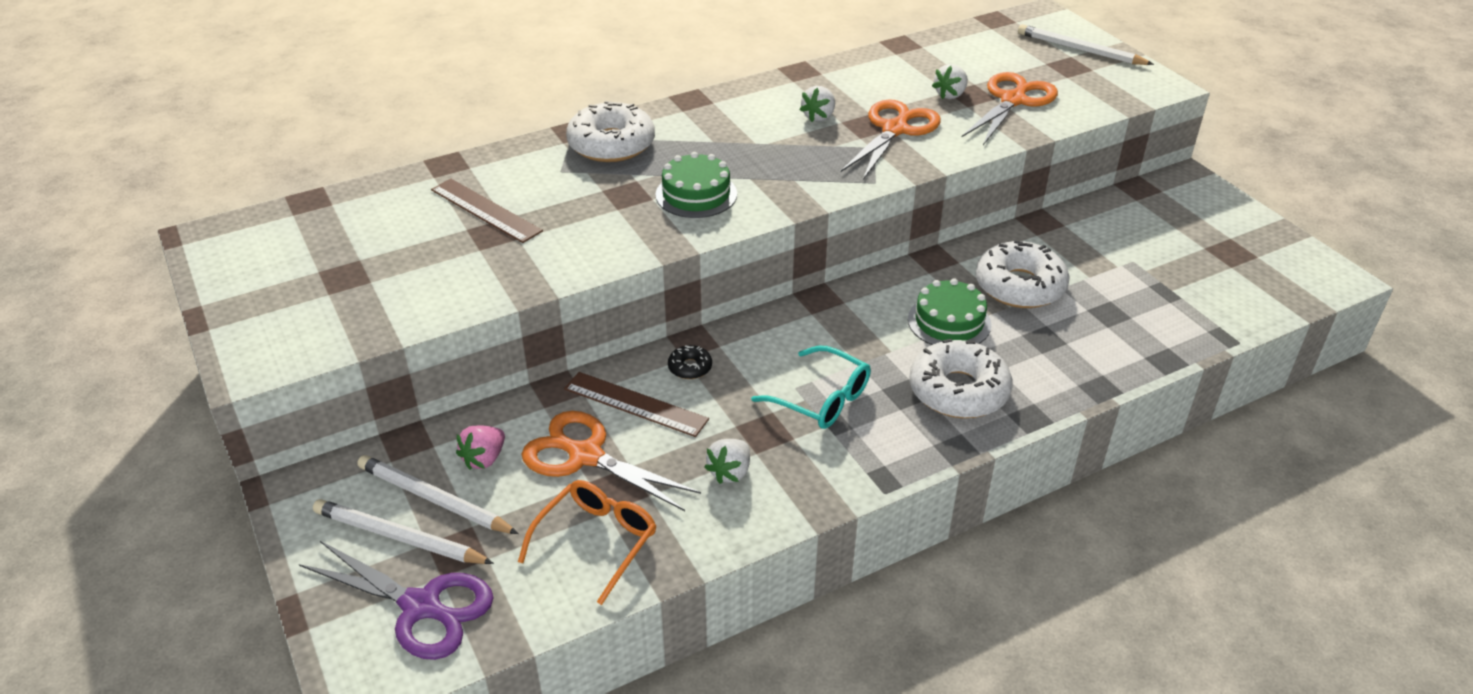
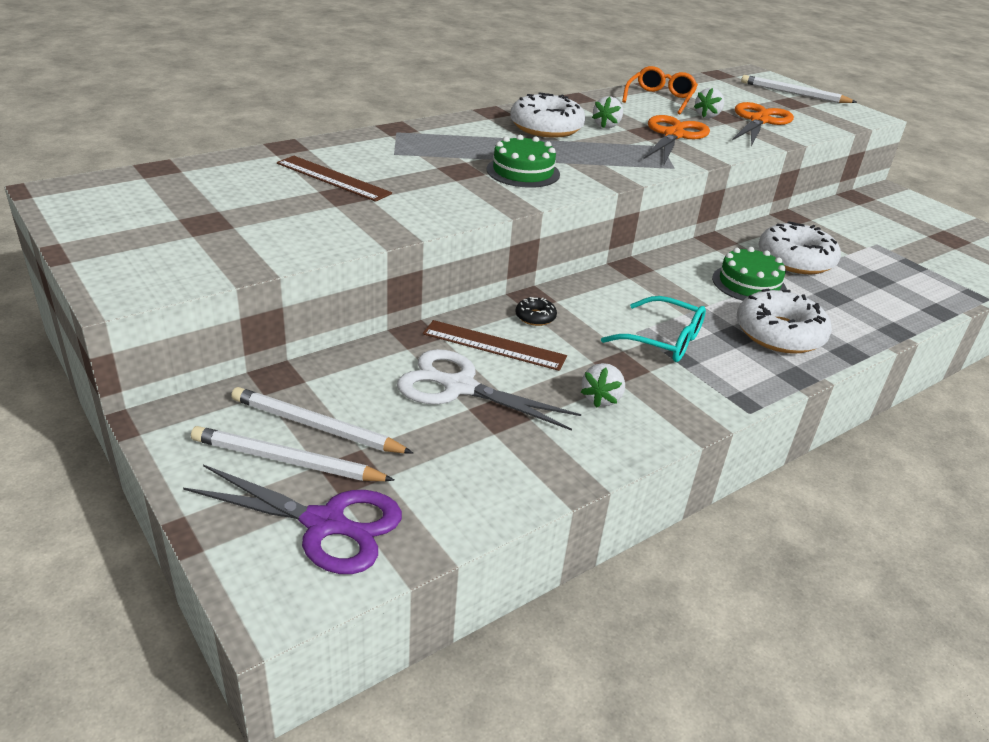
camera: 10 degrees left, 5 degrees down
pink strawberry [456,426,505,470] -> none
orange glasses [518,480,656,605] -> orange glasses moved to [622,66,698,114]
orange scissors [521,411,701,511] -> white scissors [397,349,581,431]
white donut [566,101,655,162] -> white donut moved to [510,92,586,138]

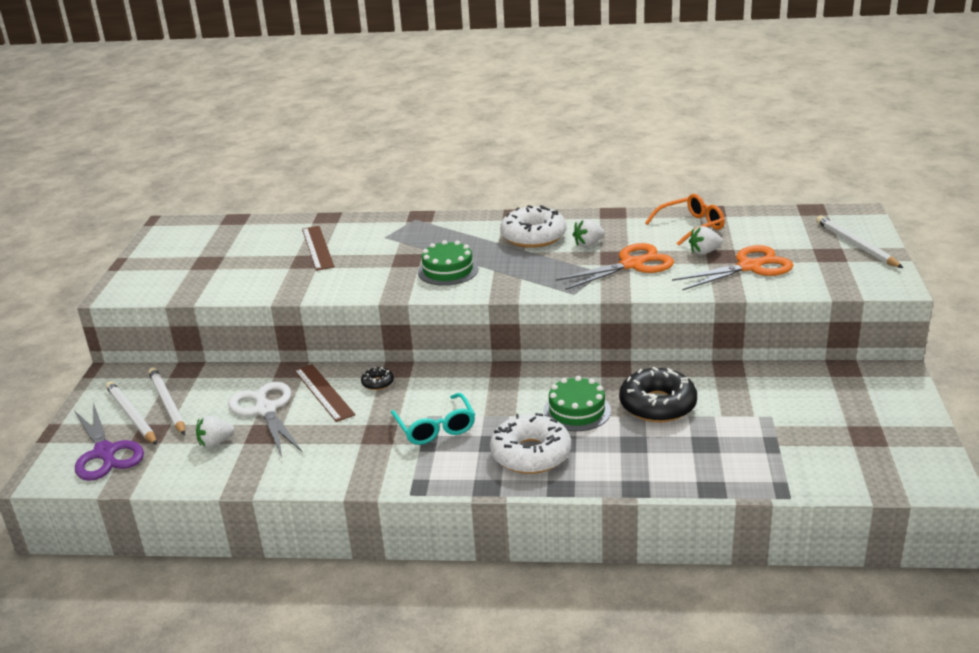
camera: 45 degrees right, 5 degrees down
white strawberry [581,363,625,408] -> white strawberry moved to [196,415,235,448]
white donut [758,221,841,274] -> black donut [619,367,697,423]

